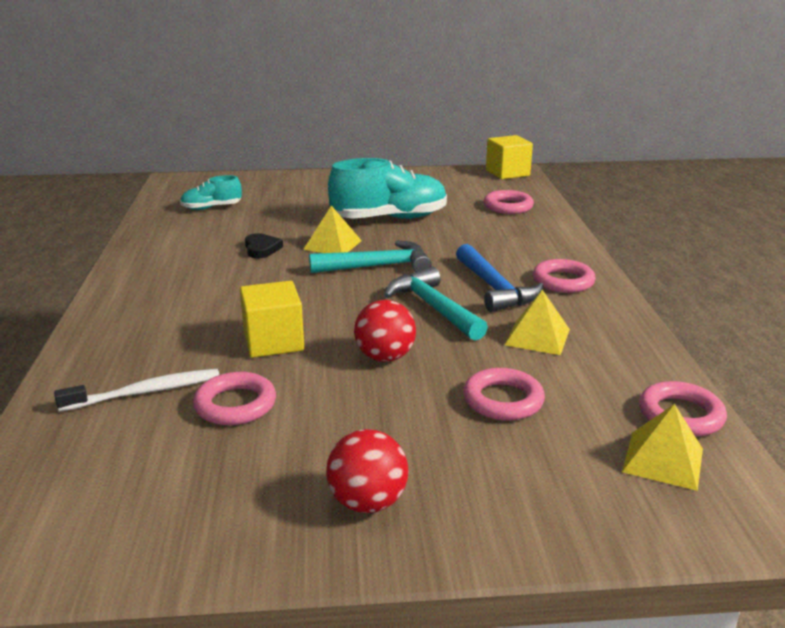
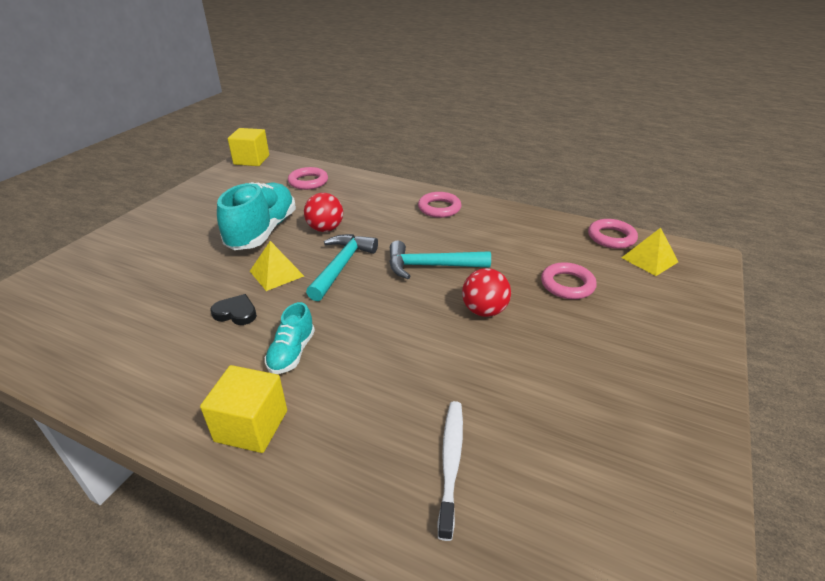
camera: 60 degrees left, 10 degrees up
turquoise shoe [180,175,242,210] -> turquoise shoe moved to [265,302,315,374]
pink ring [193,372,276,425] -> none
yellow cube [240,281,304,358] -> yellow cube moved to [200,365,287,453]
red ball [326,429,408,513] -> red ball moved to [304,193,343,232]
blue hammer [456,244,544,312] -> none
yellow pyramid [505,290,570,355] -> none

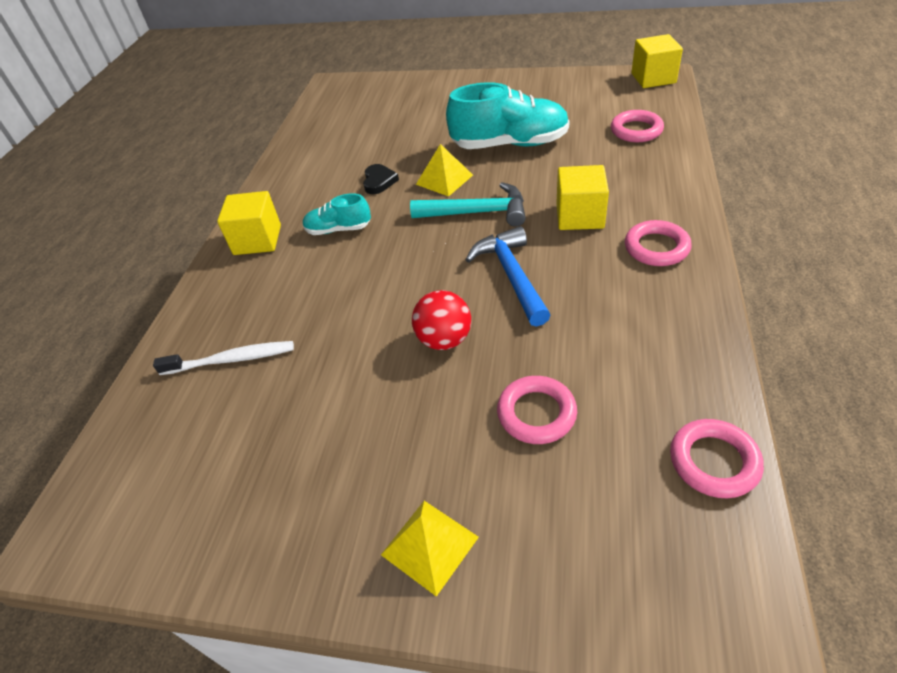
camera: 80 degrees right, 10 degrees up
red ball [304,193,343,232] -> none
turquoise hammer [389,240,491,279] -> blue hammer [465,226,551,327]
yellow pyramid [621,228,678,276] -> yellow pyramid moved to [381,501,479,597]
none -> yellow cube [556,165,609,230]

